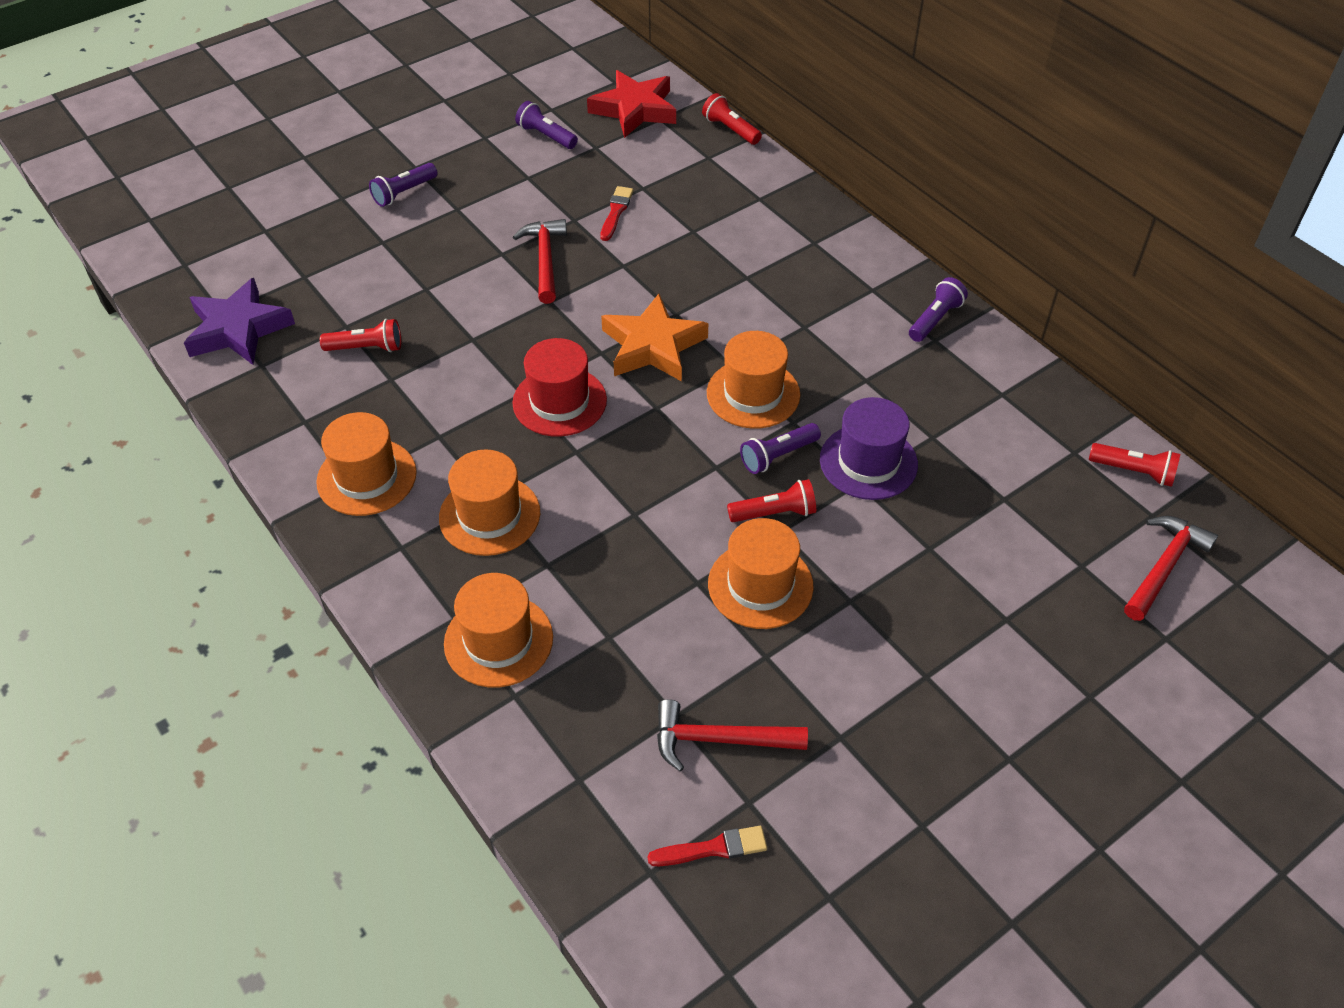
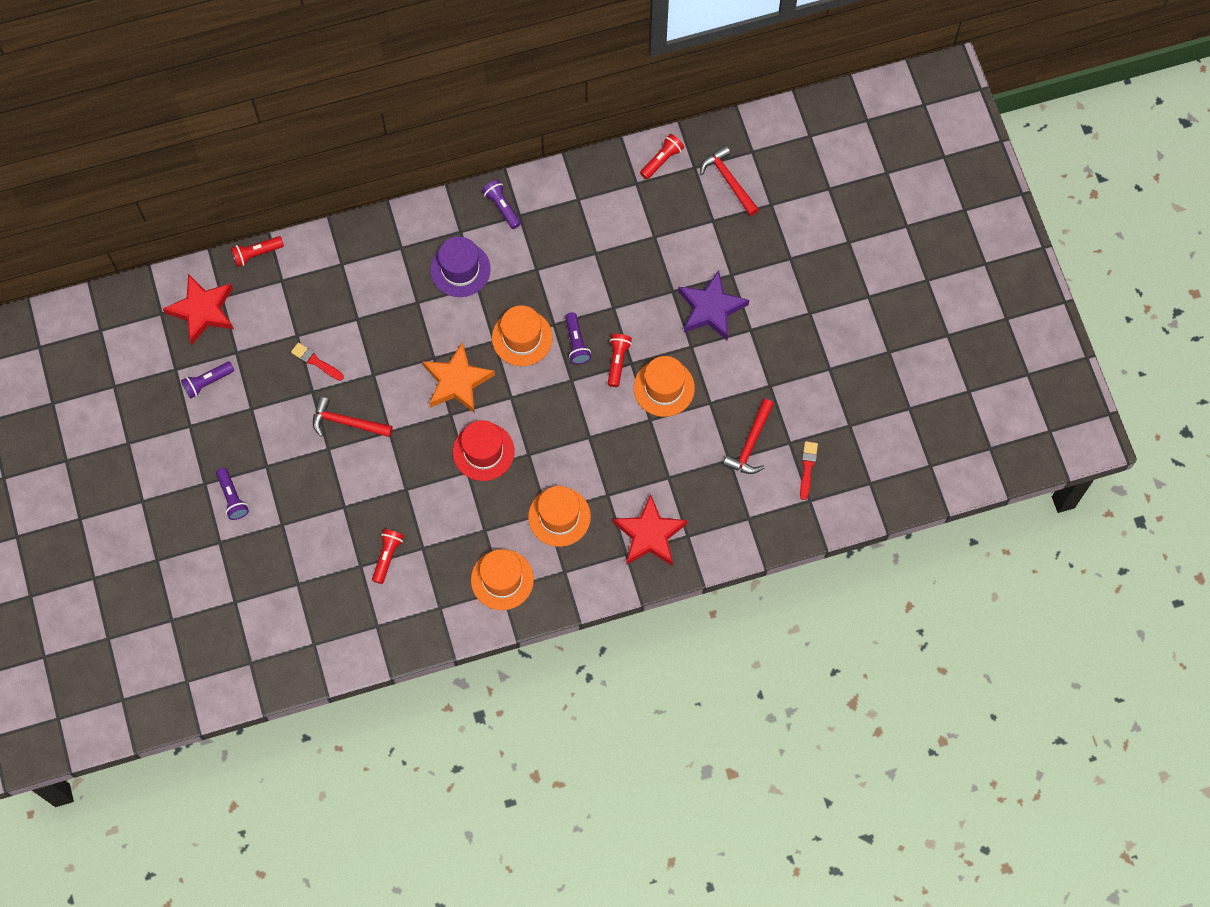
camera: 70 degrees left, 20 degrees up
purple star [184,278,295,365] -> purple star moved to [678,270,749,340]
orange hat [444,573,553,688] -> red star [613,494,688,565]
purple hat [820,397,918,500] -> purple hat moved to [430,237,491,297]

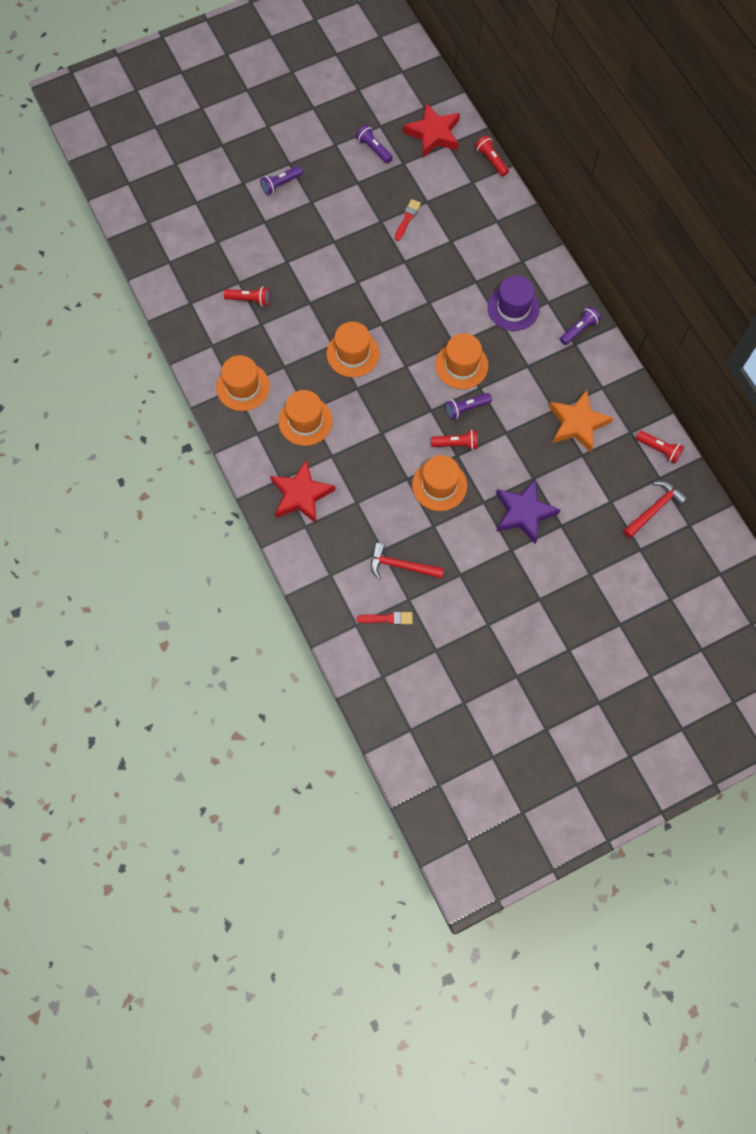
camera: 80 degrees right, 0 degrees up
red hammer [313,397,393,437] -> none
orange star [423,342,495,413] -> orange star moved to [549,390,613,452]
red hat [453,420,514,481] -> orange hat [327,322,379,377]

